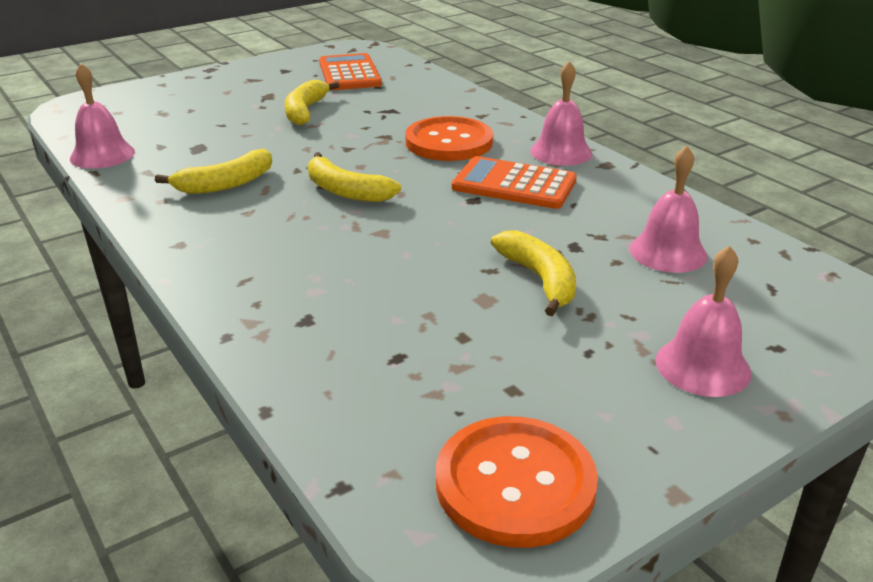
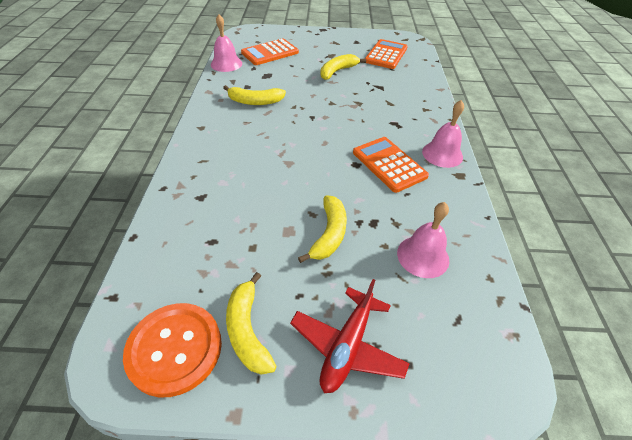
camera: 35 degrees right, 15 degrees up
yellow banana [308,152,401,202] -> yellow banana moved to [226,272,276,375]
orange button [405,116,493,161] -> none
pink bell [656,246,751,397] -> red plane [290,279,410,393]
none -> orange calculator [241,38,299,65]

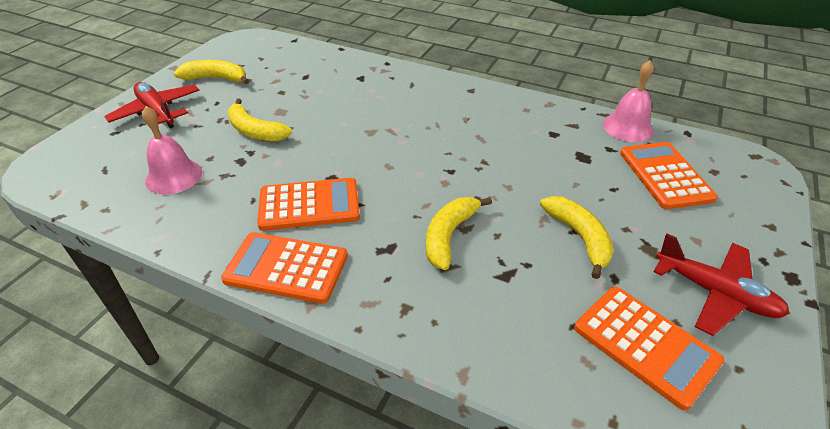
camera: 115 degrees right, 5 degrees down
orange button [123,303,222,397] -> none
yellow banana [223,85,286,105] -> yellow banana moved to [426,197,492,270]
pink bell [422,100,464,168] -> orange calculator [221,232,348,304]
none -> red plane [654,233,790,336]

